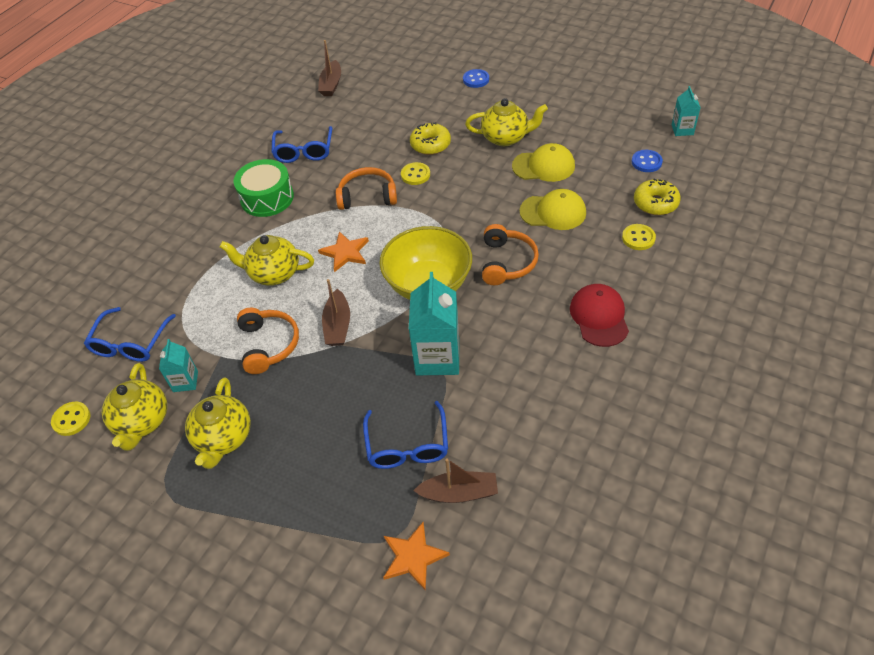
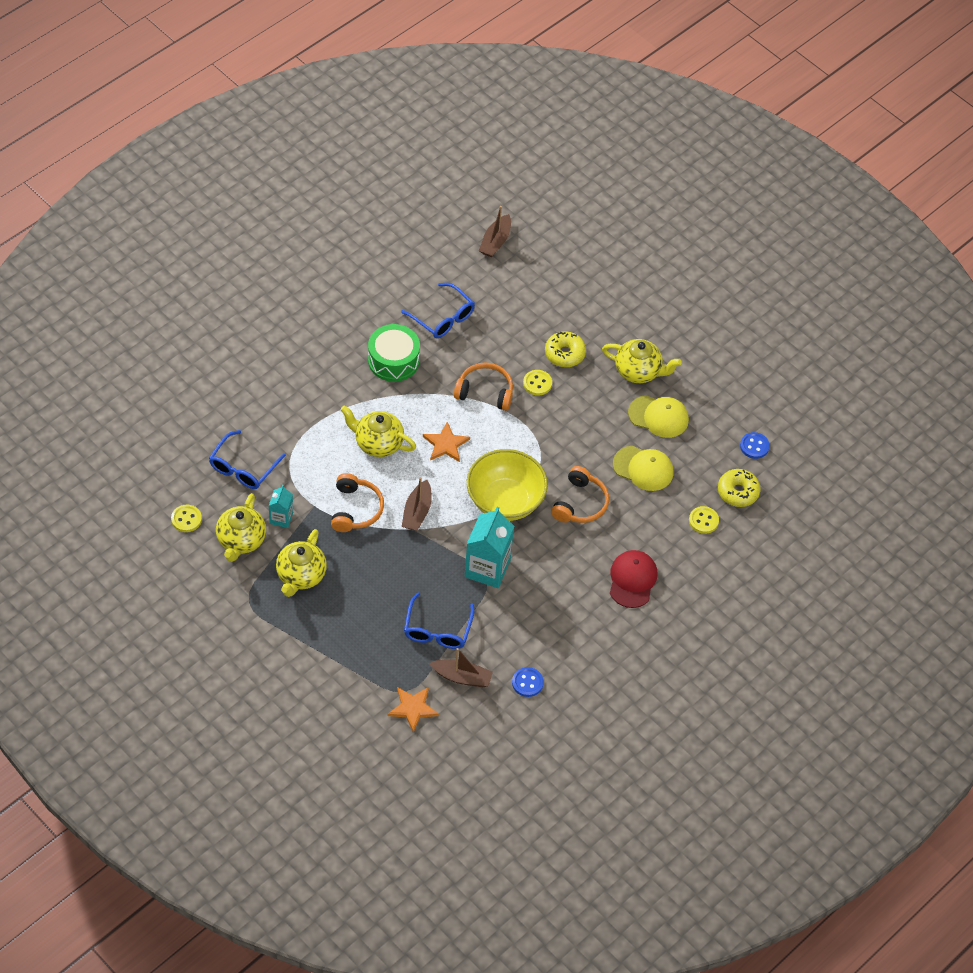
camera: 10 degrees right, 5 degrees up
blue glasses [271,126,332,163] -> blue glasses turned 60 degrees counterclockwise [401,283,475,338]
blue button [463,69,489,88] -> blue button moved to [512,667,543,697]
turquoise carton [672,86,700,136] -> none

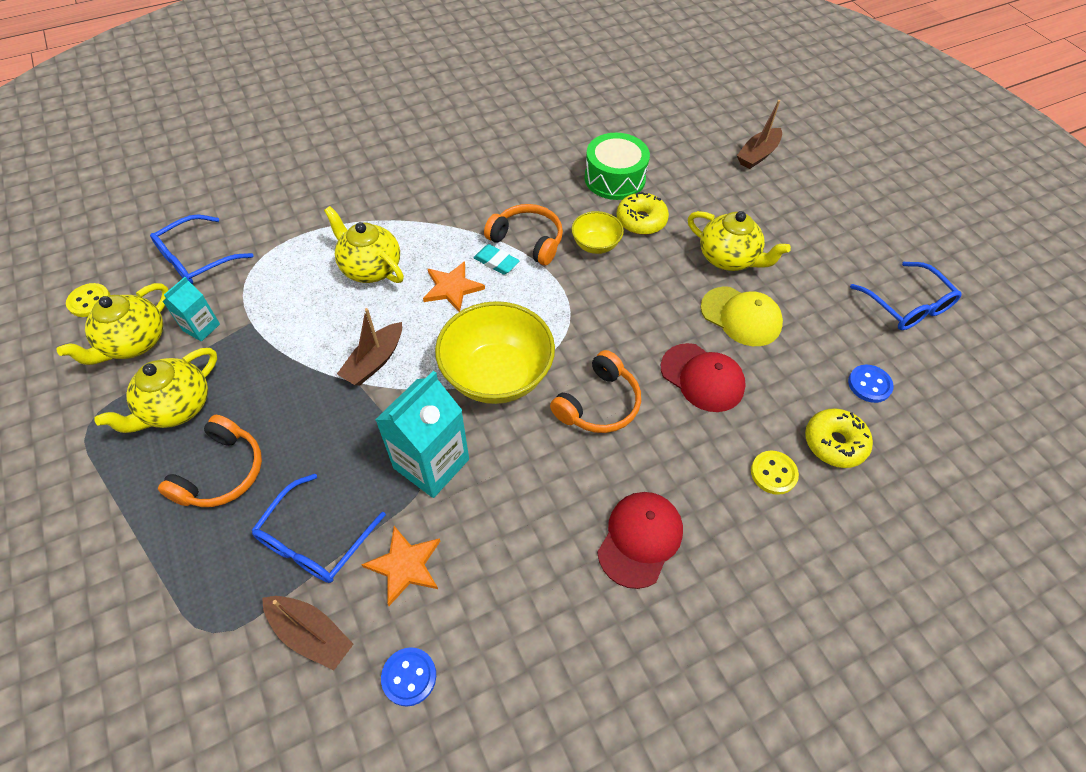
camera: 20 degrees right, 0 degrees up
orange headphones [331,473,384,532] -> orange headphones moved to [158,415,262,507]
green drum [368,324,420,382] -> green drum moved to [584,133,650,200]
orange star [388,687,439,732] -> orange star moved to [361,526,440,606]
blue glasses [401,283,475,338] -> blue glasses moved to [850,262,962,330]
brown boat [479,206,511,258] -> brown boat moved to [737,100,782,169]
yellow button [523,370,552,396] -> yellow bowl [571,211,624,254]
yellow cap [613,446,673,491] -> red cap [661,343,746,412]
none -> turquoise eraser [473,244,520,275]

